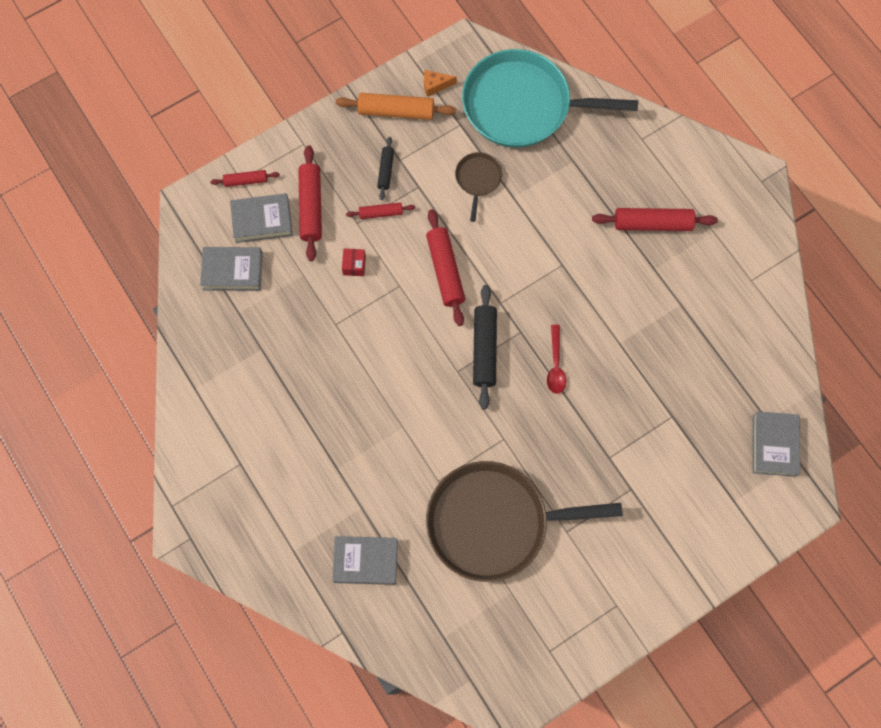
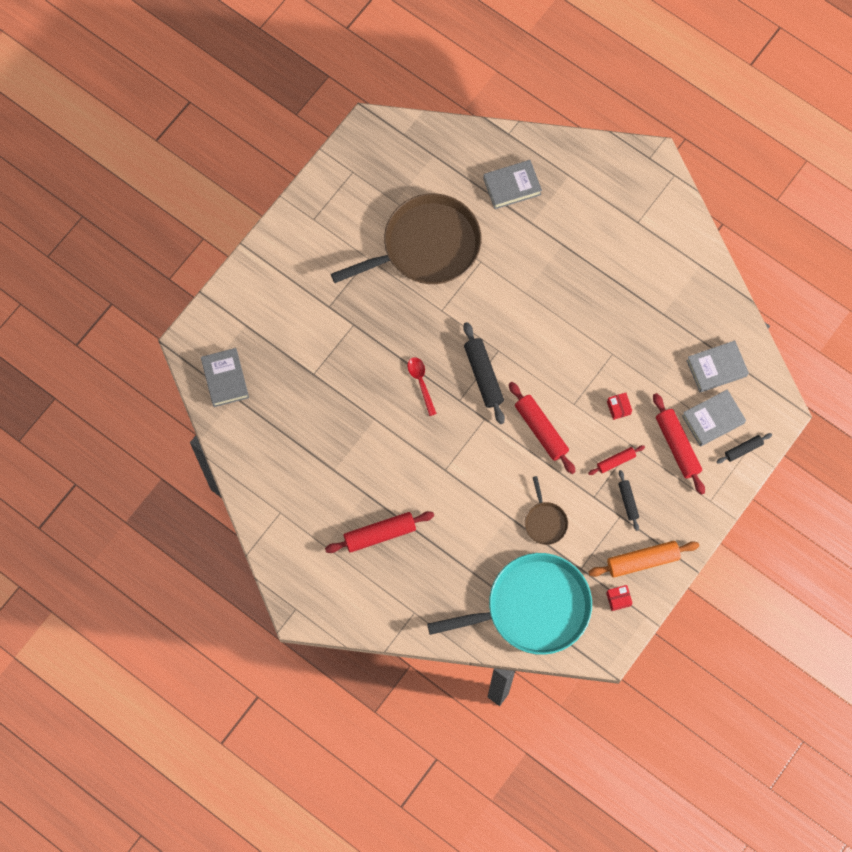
camera: 160 degrees right, 0 degrees up
red rolling pin [210,170,280,187] -> black rolling pin [716,433,772,463]
orange cheese [424,70,457,97] -> red box [606,585,632,611]

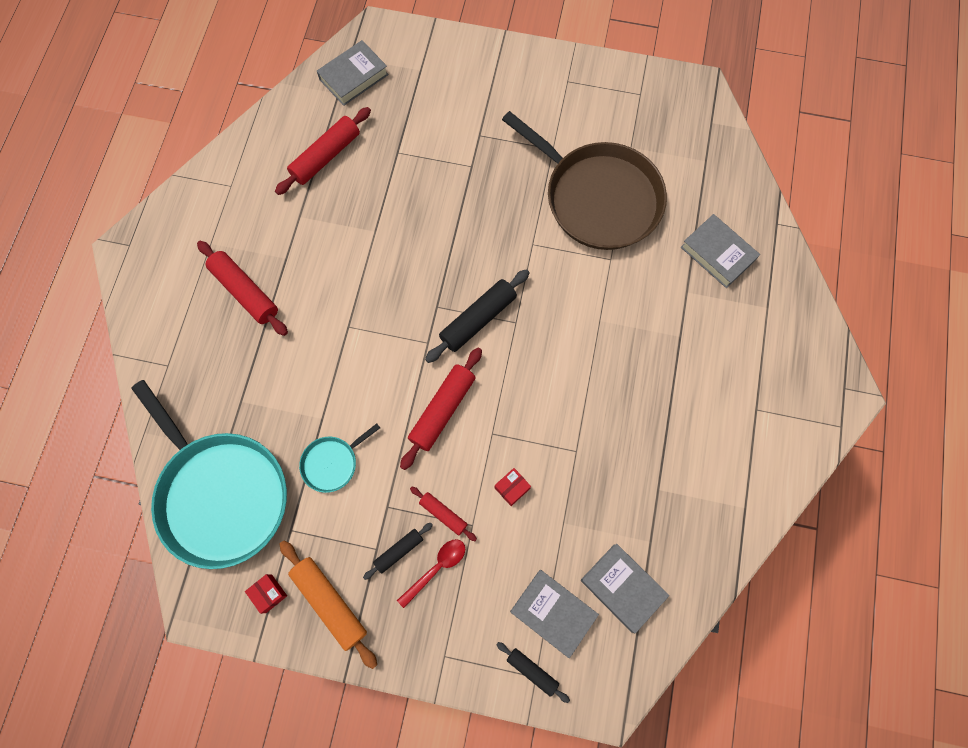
camera: 65 degrees right, 0 degrees up
red spoon [408,357,437,416] -> red spoon moved to [397,539,465,608]
brown pan [524,476,568,545] -> turquoise pan [299,423,380,493]
red rolling pin [653,393,705,495] -> red rolling pin moved to [275,107,371,195]

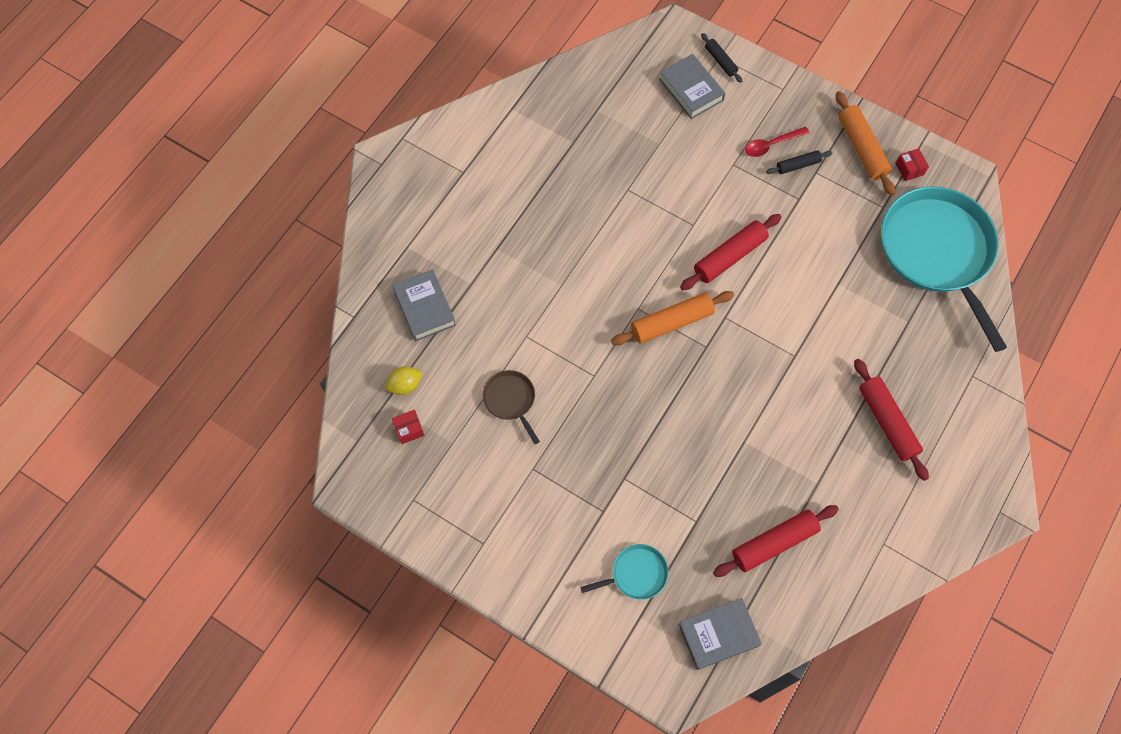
camera: 160 degrees left, 5 degrees down
turquoise pan [299,423,380,493] -> turquoise pan moved to [580,544,669,600]
red rolling pin [410,487,477,541] -> none
black rolling pin [425,269,530,363] -> orange rolling pin [611,291,734,345]
red box [495,468,531,506] -> red box moved to [392,410,424,444]
brown pan [502,111,667,250] -> brown pan [482,370,540,444], size x0.43
grey book [581,544,669,633] -> none
none -> yellow lemon [385,366,422,395]

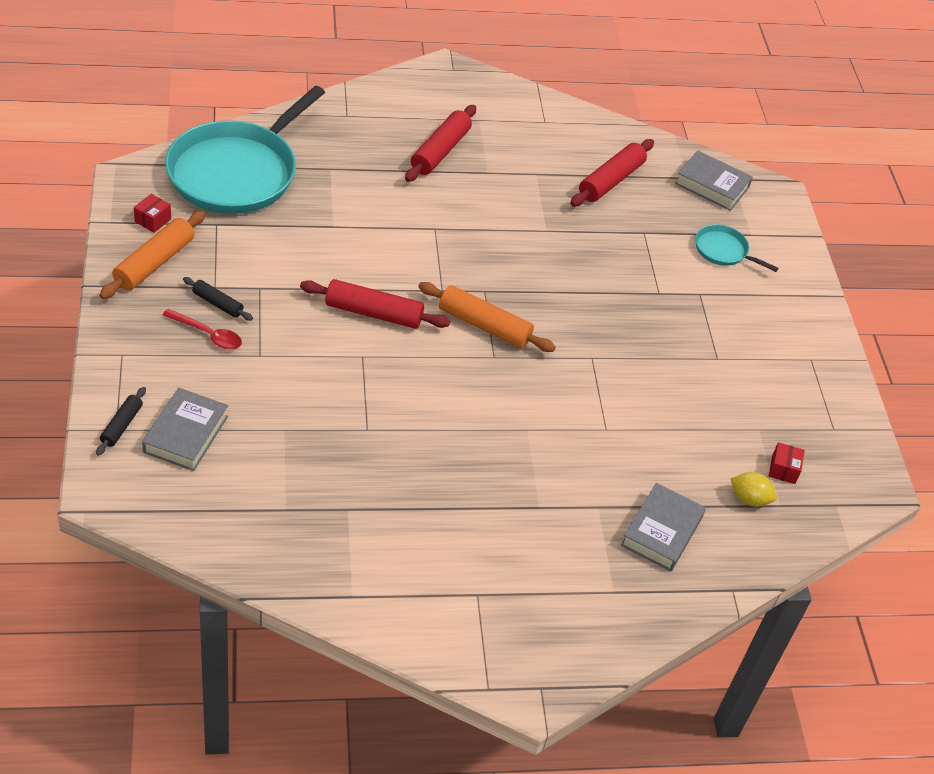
camera: 135 degrees left, 20 degrees down
red box [392,410,424,444] -> red box turned 75 degrees clockwise [769,442,805,484]
brown pan [482,370,540,444] -> none
red rolling pin [713,505,839,577] -> red rolling pin turned 75 degrees counterclockwise [570,139,654,206]

